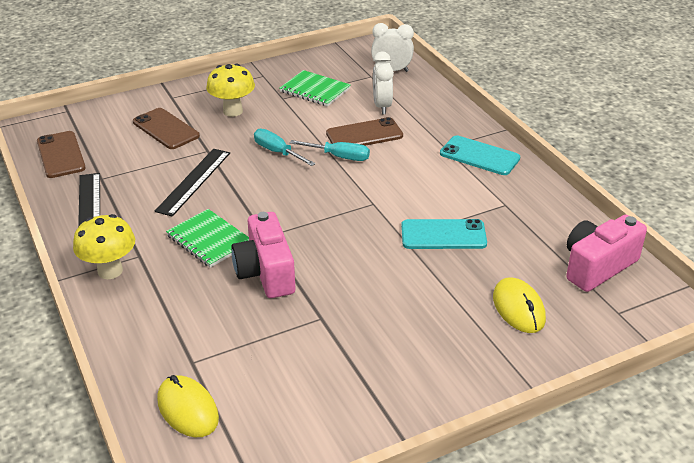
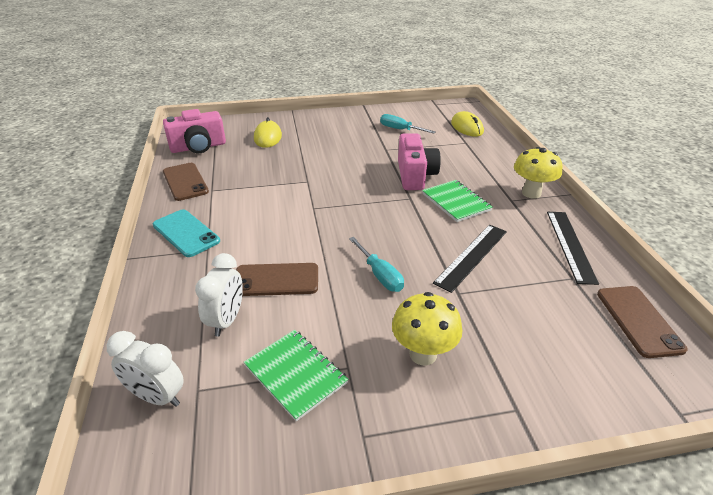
camera: 165 degrees left, 0 degrees up
brown phone [133,108,200,149] -> brown phone moved to [163,163,209,201]
turquoise screwdriver [290,140,370,161] -> turquoise screwdriver moved to [380,114,436,133]
turquoise phone [401,219,487,249] -> none

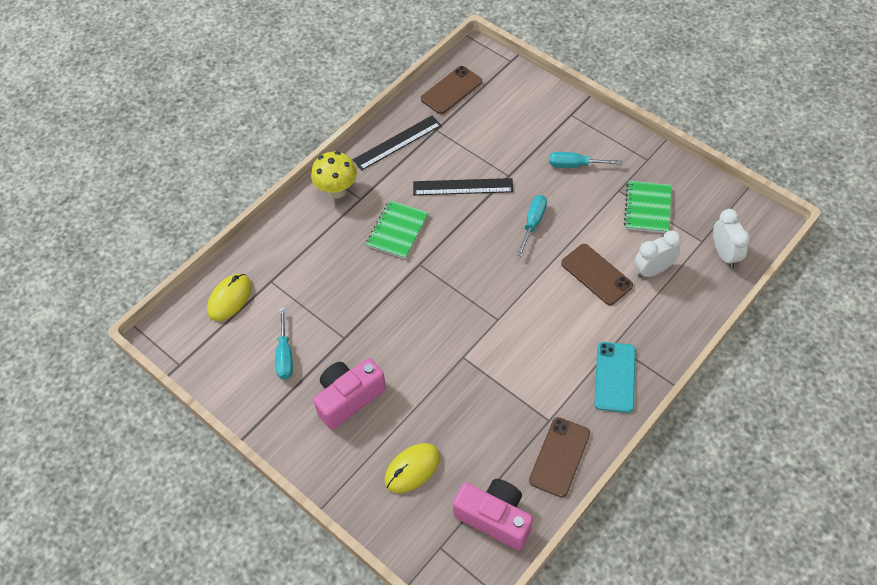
camera: 125 degrees left, 20 degrees up
yellow mushroom [392,292,462,366] -> turquoise screwdriver [549,152,622,168]
pink camera [398,134,441,190] -> pink camera moved to [313,358,386,430]

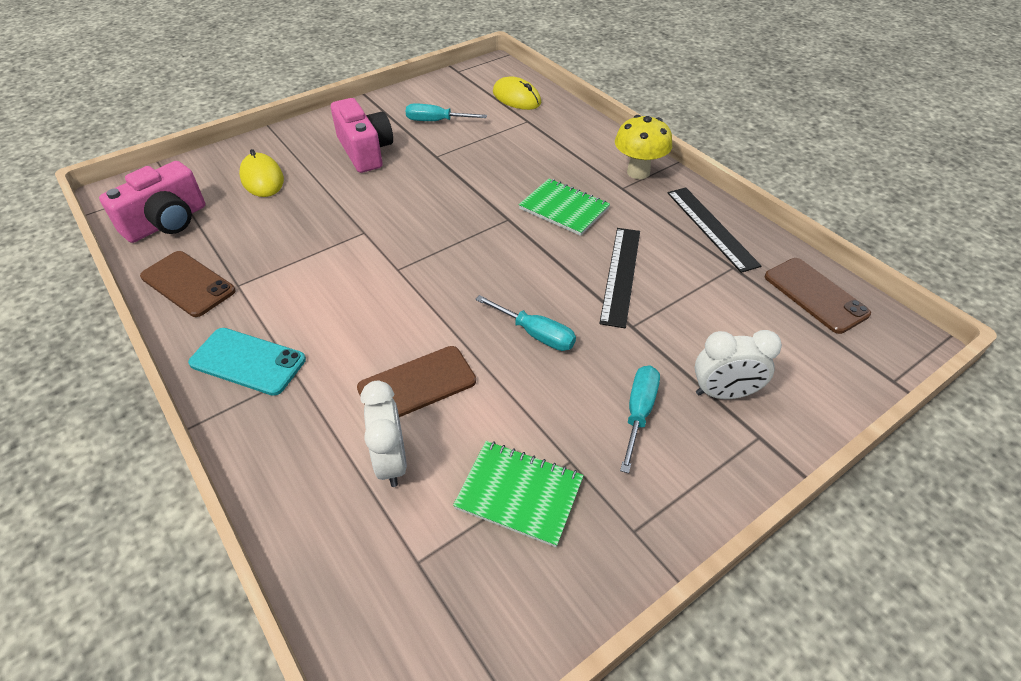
camera: 100 degrees right, 10 degrees down
white clock [713,209,750,268] -> white clock moved to [694,330,782,399]

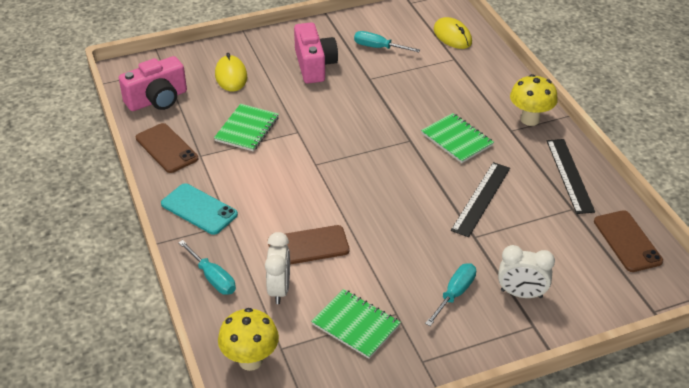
camera: 15 degrees right, 5 degrees down
turquoise screwdriver [475,295,576,351] -> turquoise screwdriver moved to [178,240,236,295]
none -> green notebook [214,104,279,152]
none -> yellow mushroom [218,308,279,371]

